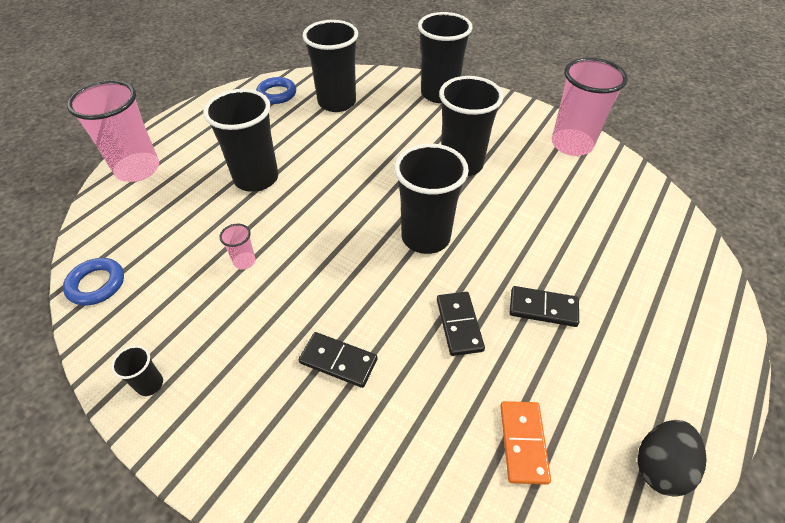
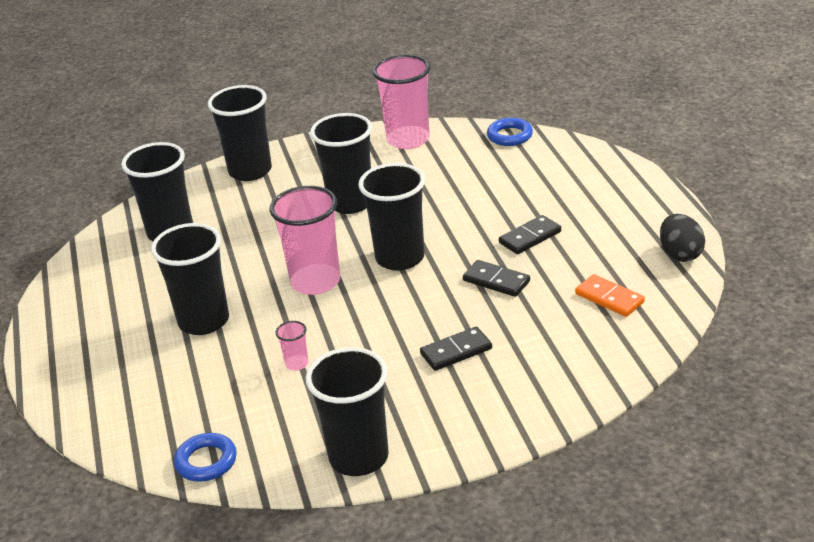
camera: 45 degrees left, 15 degrees down
pink cup [67,80,159,182] -> pink cup moved to [270,186,340,295]
black cup [111,345,163,396] -> black cup [306,347,389,476], size x2.33
blue ring [256,77,296,104] -> blue ring moved to [487,118,533,146]

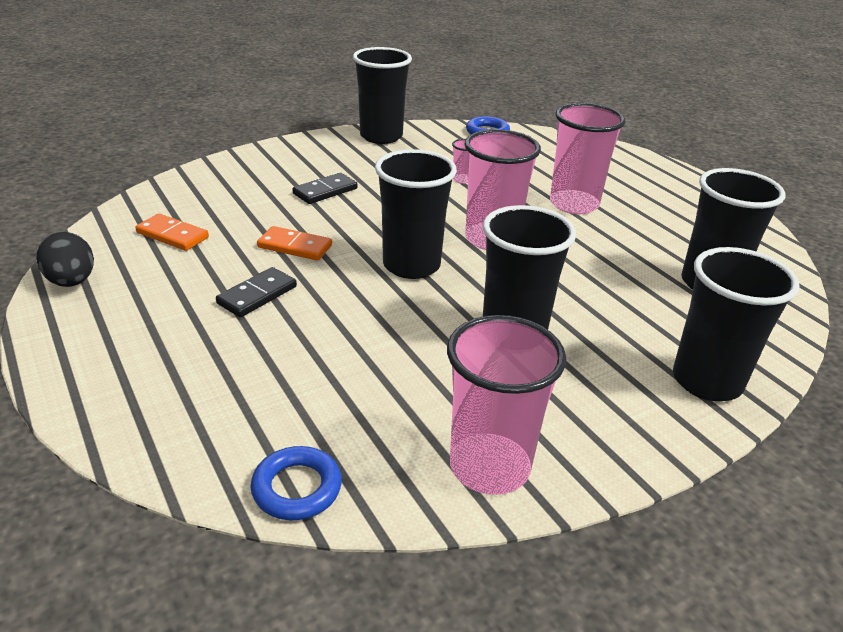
camera: 160 degrees right, 0 degrees up
black cup [151,223,229,335] -> pink cup [550,103,626,214]
black domino [463,260,530,297] -> orange domino [257,226,332,261]

